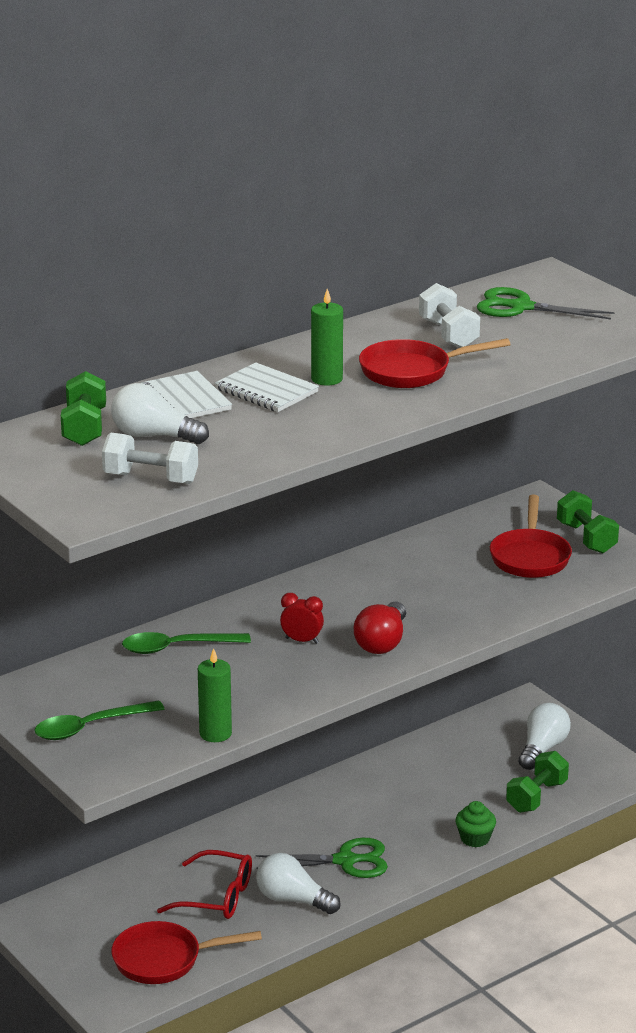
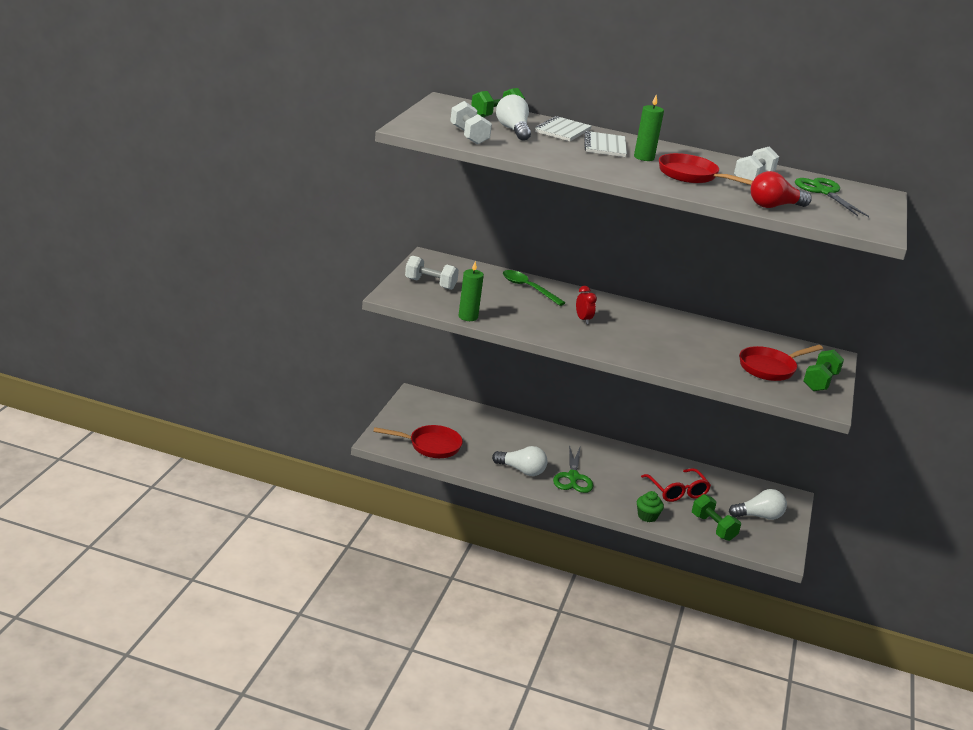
camera: 50 degrees right, 0 degrees up
green spoon [34,700,164,740] -> white dumbbell [405,255,459,290]
red pan [111,921,262,984] -> red pan turned 135 degrees clockwise [373,425,463,458]
red glasses [157,850,252,919] -> red glasses moved to [641,468,711,502]
green scissors [256,838,388,878] -> green scissors turned 45 degrees clockwise [553,445,594,493]
white light bulb [256,853,341,914] -> white light bulb turned 120 degrees clockwise [492,446,548,476]
red light bulb [354,602,406,654] -> red light bulb moved to [751,171,812,208]
green dumbbell [506,751,569,813] -> green dumbbell turned 60 degrees clockwise [692,494,741,541]

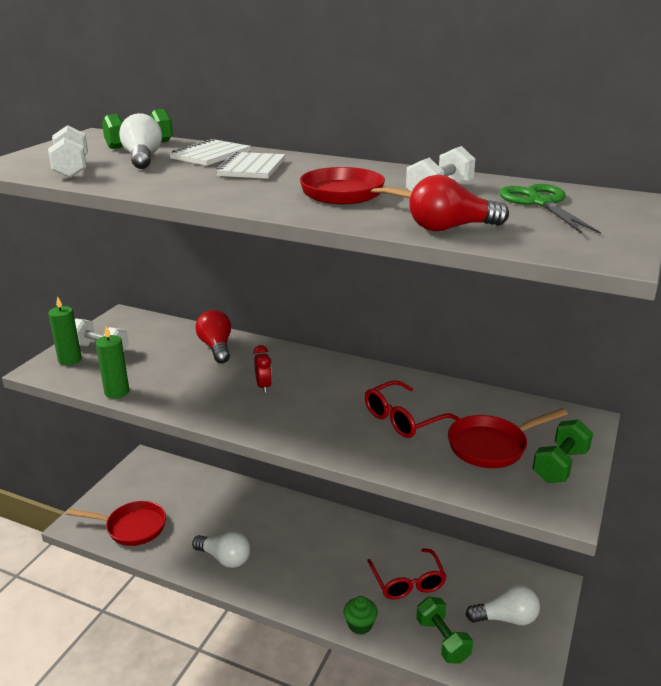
camera: 10 degrees right, 0 degrees up
green spoon [503,270,566,306] -> red light bulb [195,310,231,363]
green scissors [553,445,594,493] -> none
green candle [634,95,664,161] -> green candle moved to [48,296,82,365]
none -> red glasses [365,380,460,438]

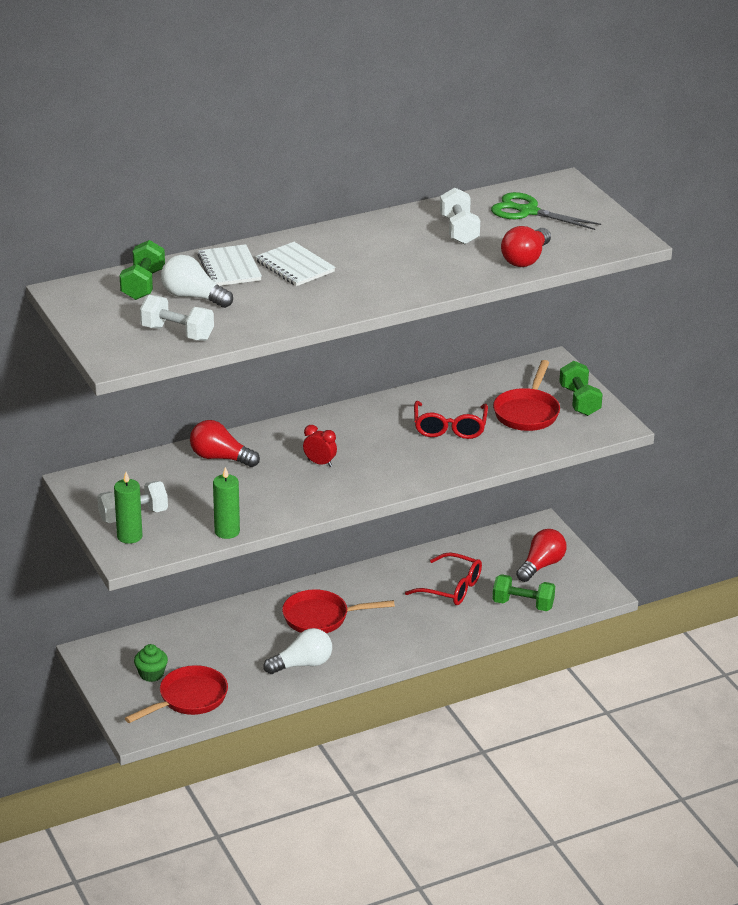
camera: 50 degrees left, 5 degrees up
red pan [300,167,412,204] -> red pan moved to [282,589,395,633]
green cupcake [343,596,378,634] -> green cupcake moved to [134,644,168,682]
white light bulb [466,585,540,625] -> red light bulb [516,529,566,582]

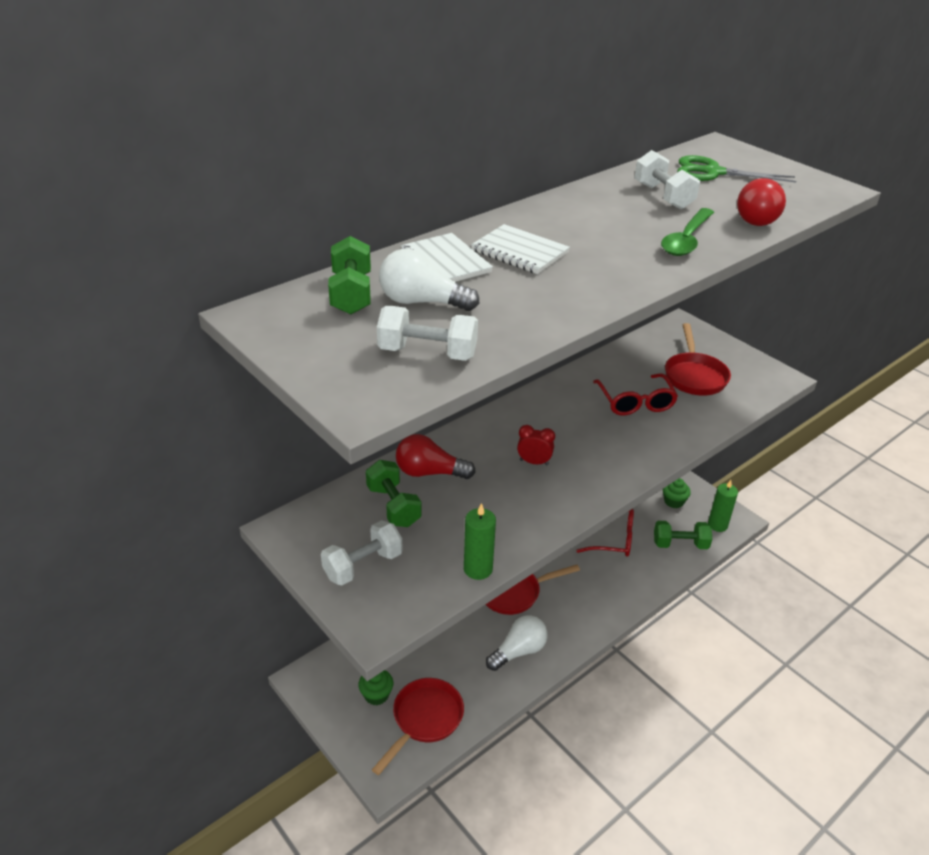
camera: 15 degrees left, 5 degrees up
green candle [114,472,143,544] -> green candle moved to [708,480,738,532]
red light bulb [516,529,566,582] -> green cupcake [663,478,691,508]
green dumbbell [559,361,603,416] -> green dumbbell moved to [366,460,422,527]
none -> green spoon [661,208,714,256]

